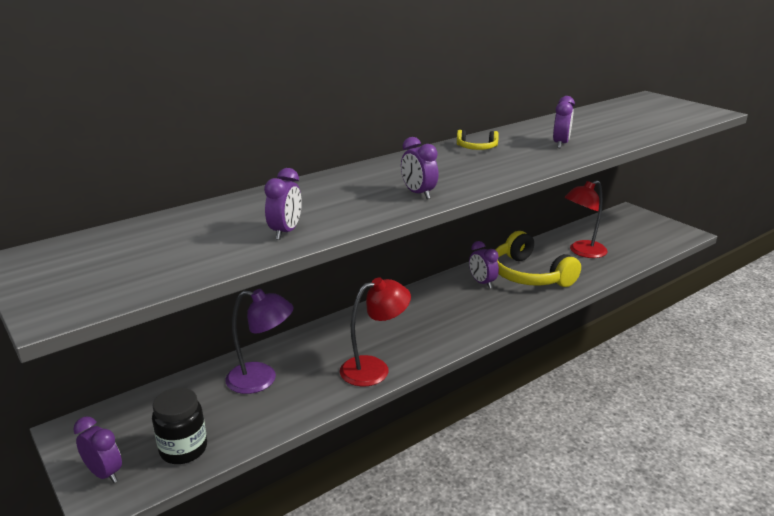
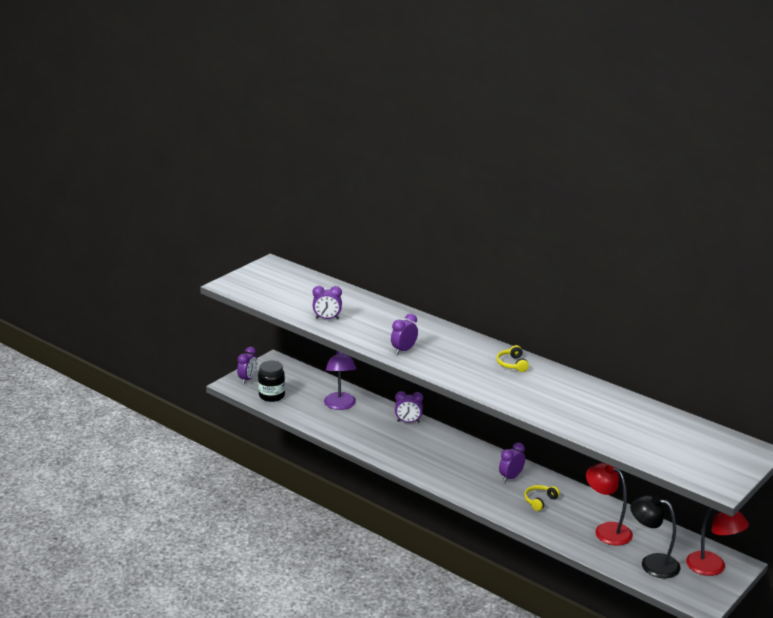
camera: 75 degrees right, 0 degrees up
red lamp [340,277,411,387] -> red lamp moved to [686,507,749,576]
yellow headphones [495,231,581,287] -> yellow headphones [524,485,560,511], size x0.45
purple clock [553,96,575,148] -> purple clock moved to [395,391,423,423]
none -> black lamp [630,495,681,578]

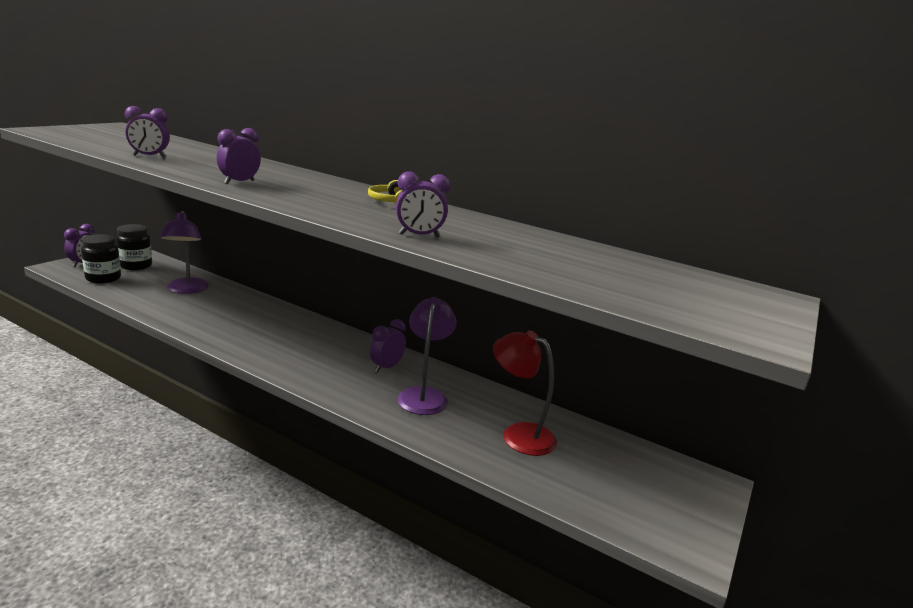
camera: 10 degrees left, 5 degrees down
purple clock [395,391,423,423] -> purple clock moved to [396,171,450,238]
yellow headphones [524,485,560,511] -> purple lamp [398,297,456,415]
black lamp [630,495,681,578] -> none
red lamp [686,507,749,576] -> none
none -> black jar [116,224,152,270]

